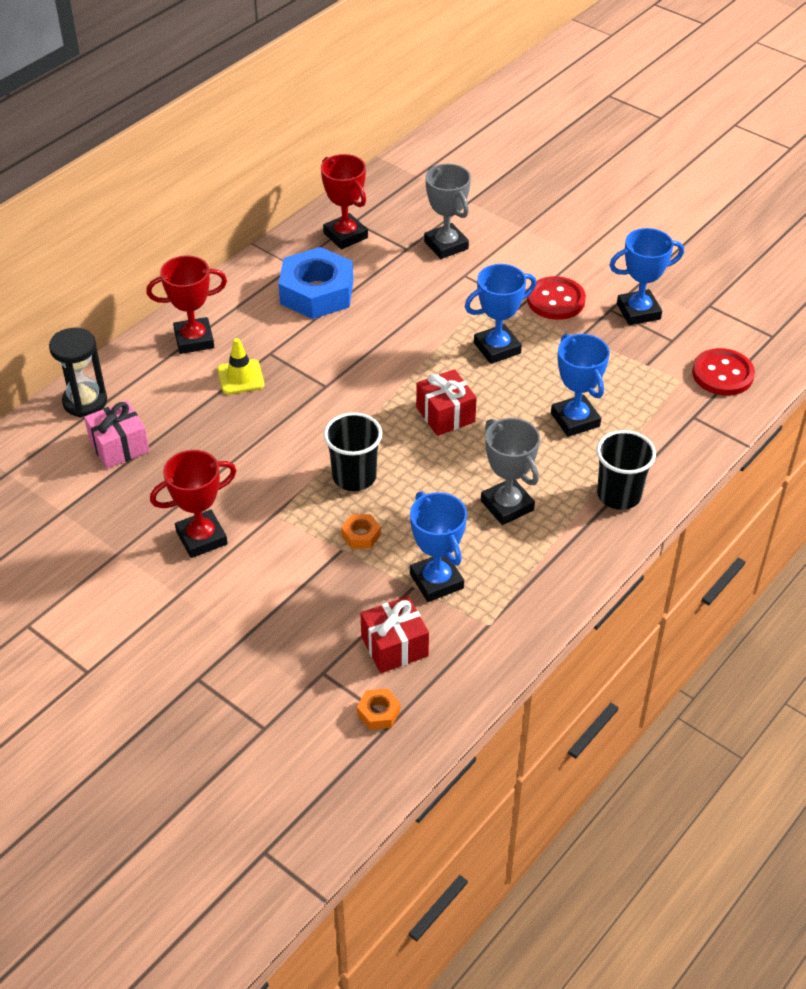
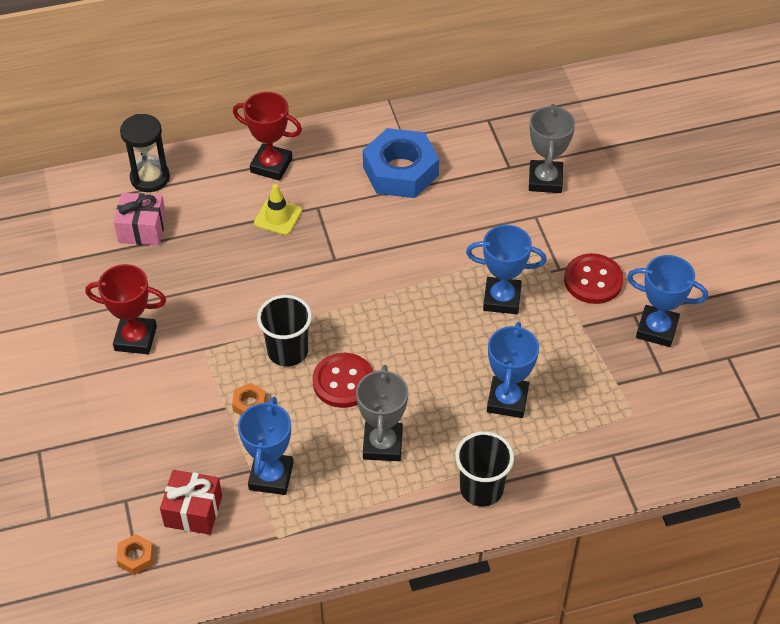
camera: 35 degrees right, 5 degrees up
red trophy [321,154,368,249] -> none
red gift [416,369,477,436] -> none
red button [692,348,755,396] -> red button moved to [313,353,373,408]

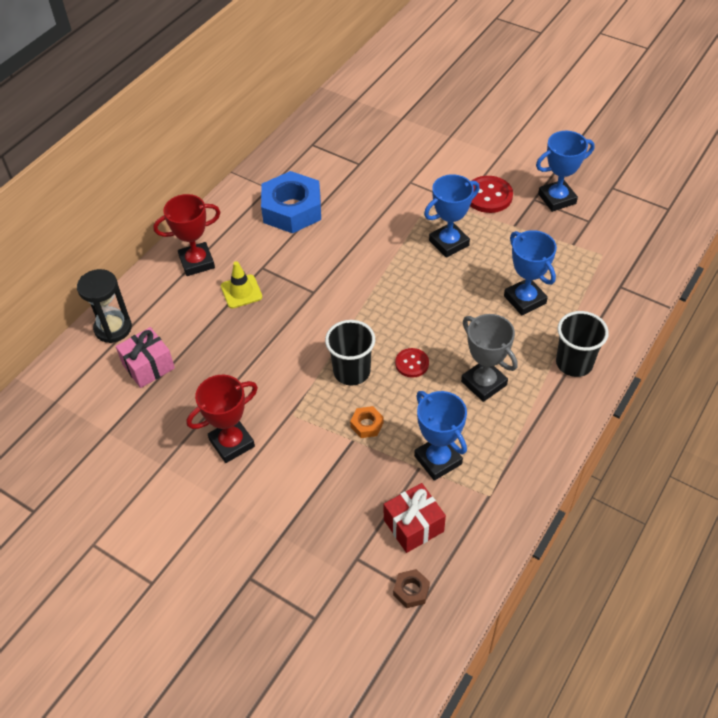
camera: 40 degrees left, 0 degrees up
orange nut [116,534,153,575] -> brown nut [393,569,430,608]
red button [313,353,373,408] -> red button [395,348,429,378], size x0.62
grey trophy [529,104,575,193] -> none

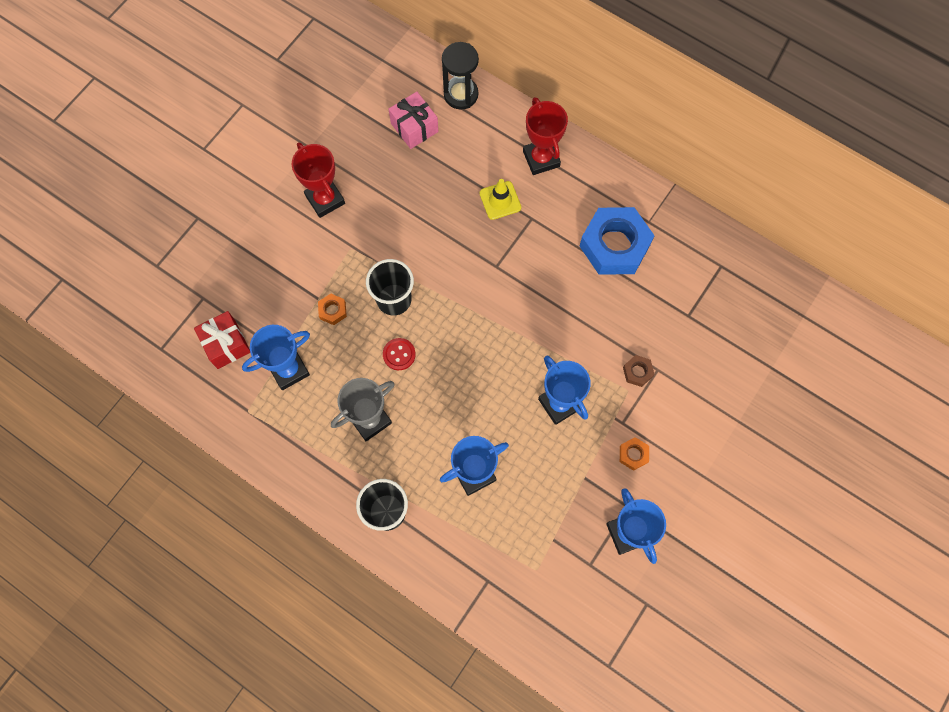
camera: 90 degrees right, 20 degrees up
brown nut [393,569,430,608] -> brown nut moved to [623,355,655,387]
red button [470,176,513,213] -> orange nut [620,437,649,471]

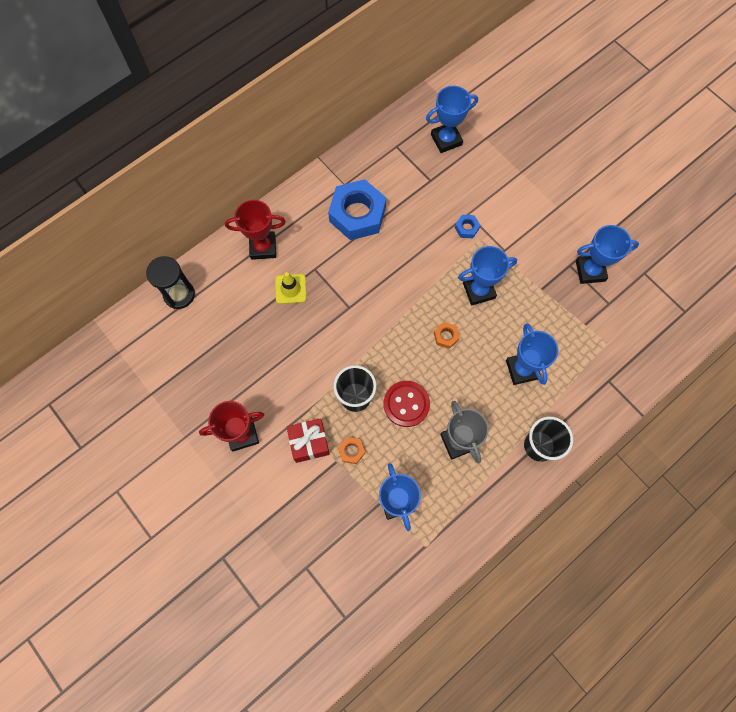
camera: 75 degrees left, 0 degrees up
red gift [194,311,250,369] -> red gift moved to [287,418,330,463]
red button [383,338,416,370] -> red button [384,381,430,427], size x1.62
pink gift [389,92,439,149] -> none
orange nut [620,437,649,471] -> orange nut moved to [434,322,460,349]
brown nut [623,355,655,387] -> blue nut [455,215,481,238]
none -> blue trophy [426,86,478,153]

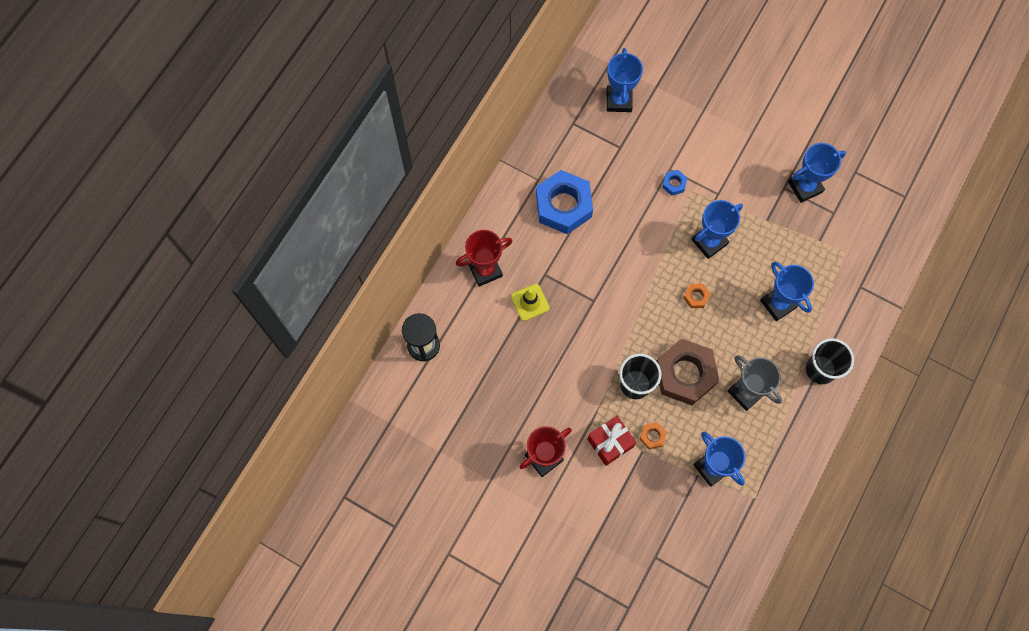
camera: 20 degrees left, 0 degrees up
red button [384,381,430,427] -> brown nut [656,339,720,405]
blue trophy [426,86,478,153] -> blue trophy turned 45 degrees counterclockwise [607,48,643,112]

